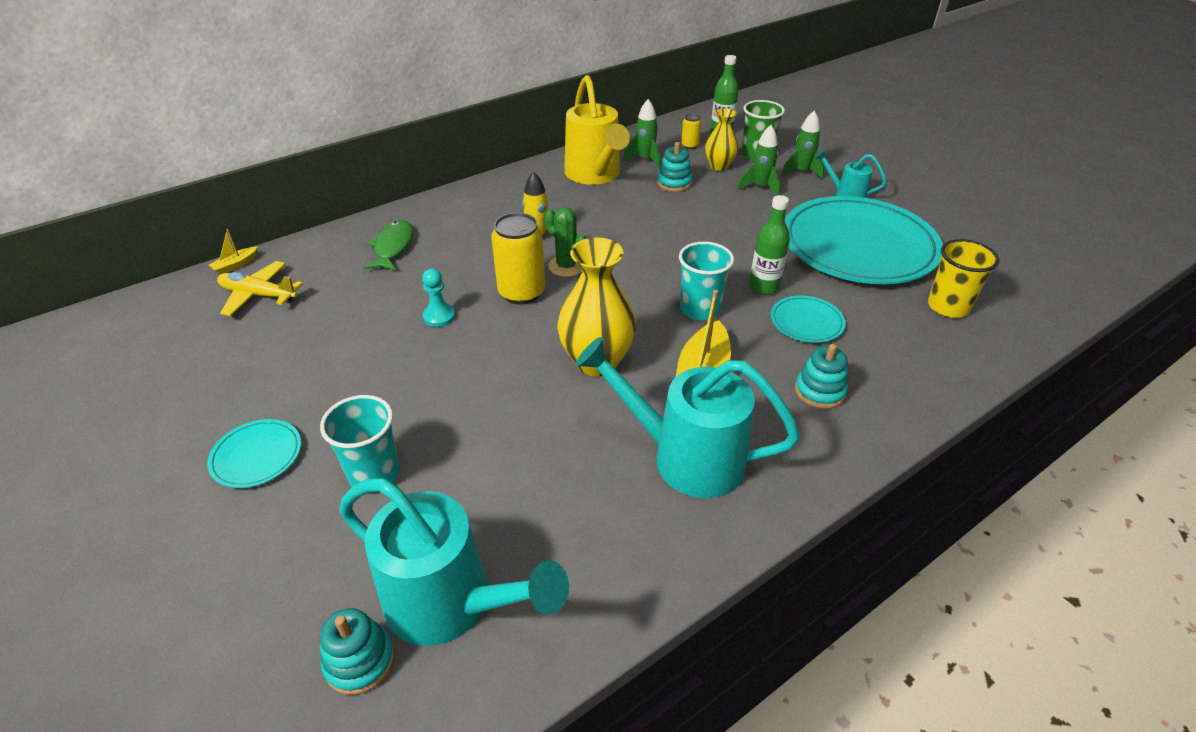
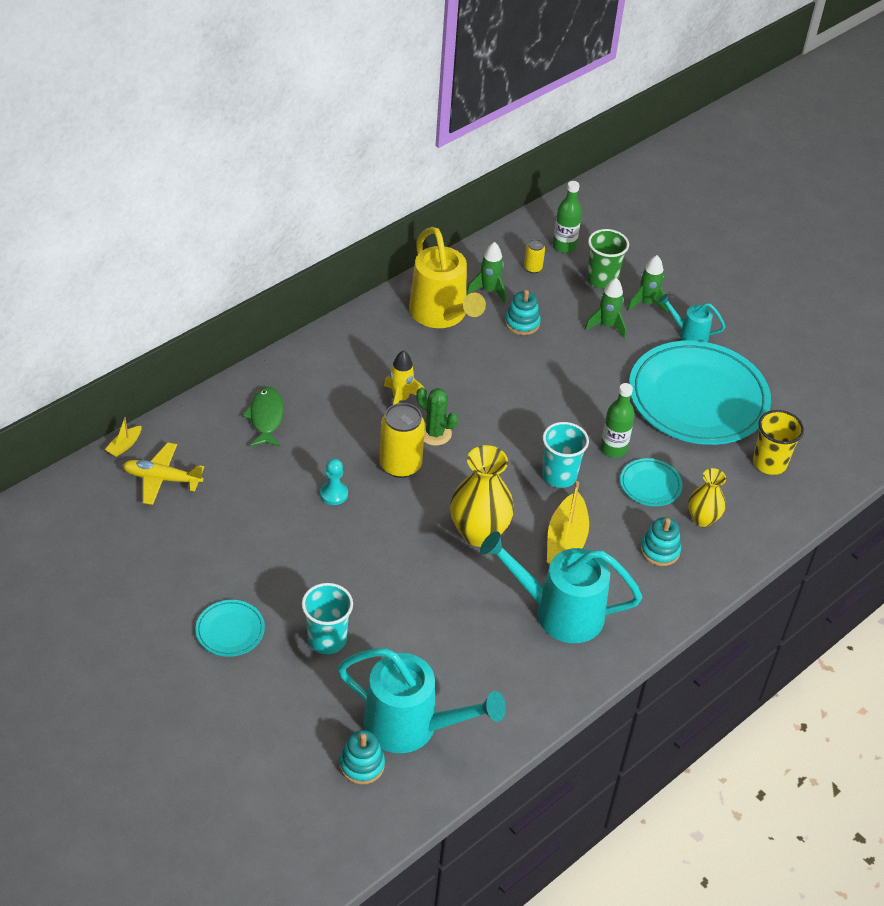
camera: 10 degrees left, 5 degrees up
yellow vase [705,108,738,171] -> yellow vase moved to [688,468,726,527]

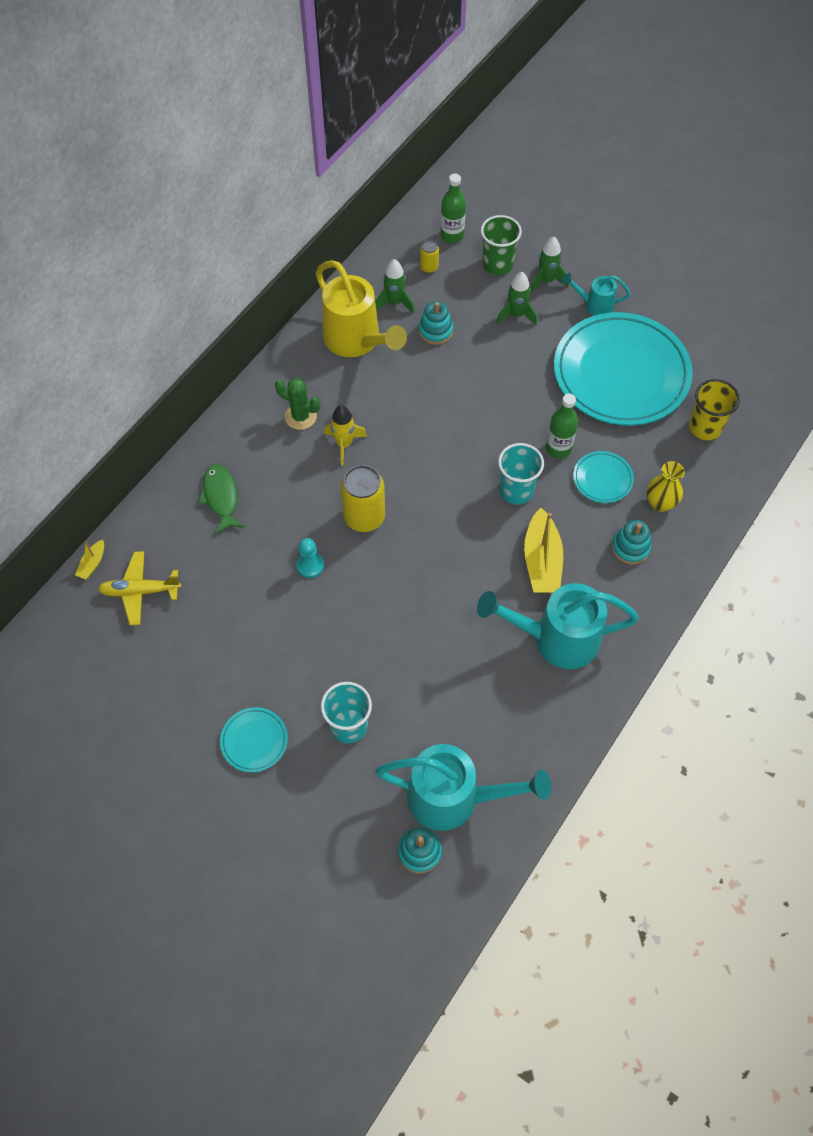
camera: 10 degrees left, 15 degrees up
green cactus [416,387,458,446] -> green cactus moved to [275,378,320,430]
yellow vase [450,445,514,547] -> none

